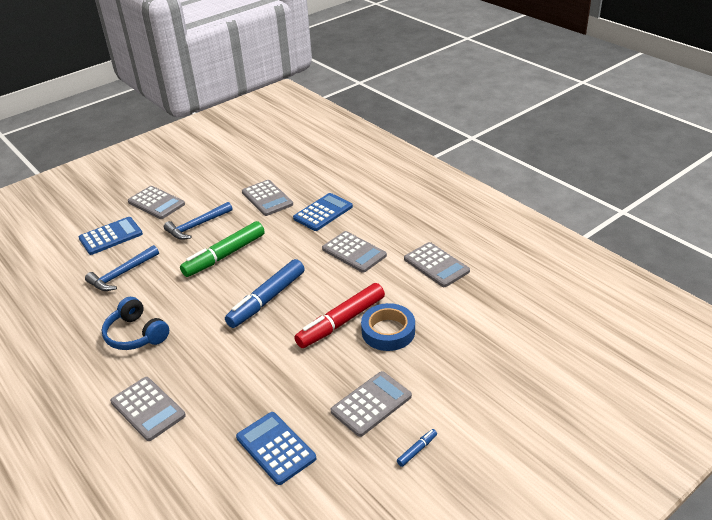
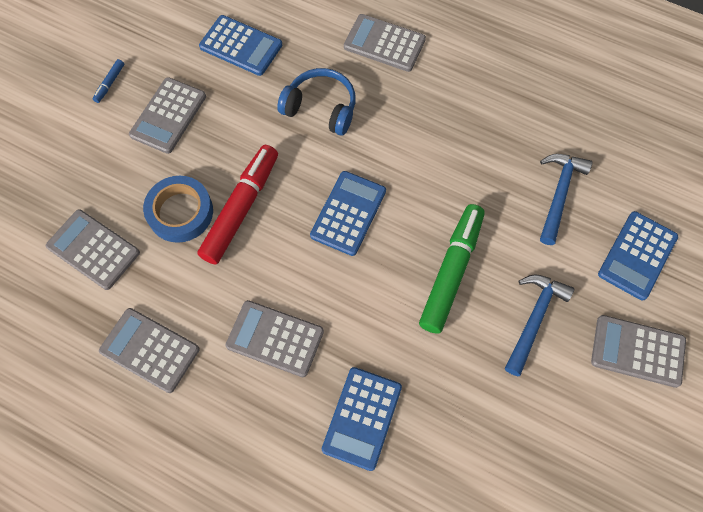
camera: 155 degrees right, 30 degrees up
blue headphones [101,297,169,350] -> blue headphones moved to [277,68,356,136]
blue marker [225,259,305,328] -> blue calculator [310,171,386,256]
grey calculator [242,180,293,216] -> grey calculator moved to [46,209,140,290]

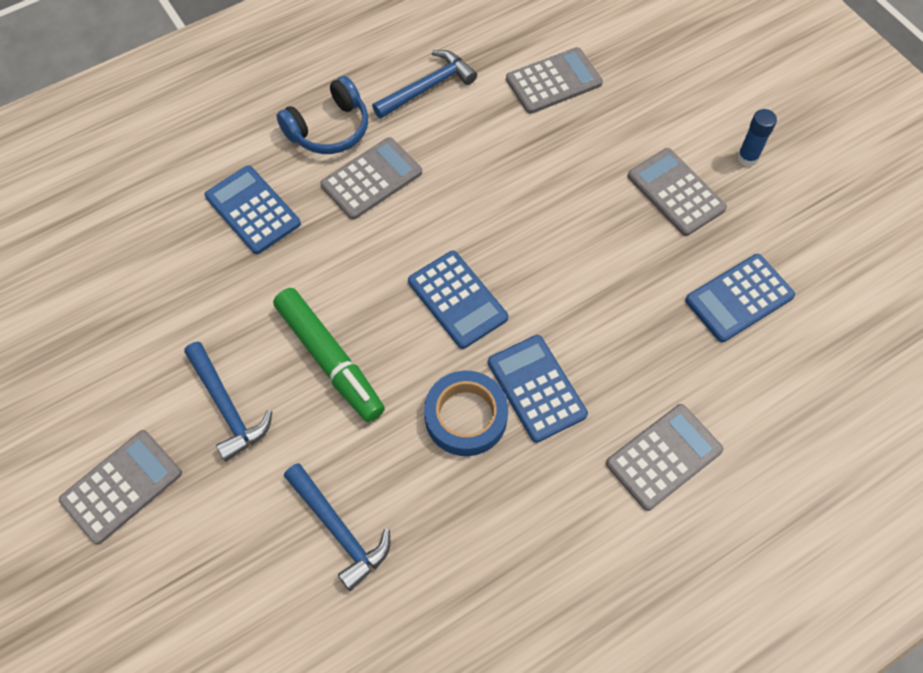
camera: 120 degrees right, 5 degrees down
blue marker [93,59,124,103] -> blue glue stick [737,109,777,166]
grey calculator [99,308,199,393] -> blue hammer [372,50,477,119]
blue tape [143,176,213,243] -> blue tape moved to [424,371,508,456]
red marker [197,145,278,265] -> none
blue headphones [277,68,356,136] -> blue headphones moved to [276,76,368,154]
blue calculator [598,211,678,301] -> blue calculator moved to [488,335,588,443]

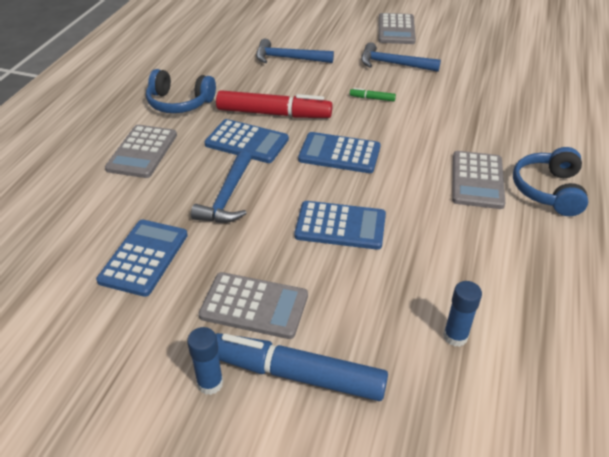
camera: 140 degrees right, 20 degrees down
blue calculator [205,165,301,254] -> blue calculator moved to [294,201,386,250]
green marker [273,288,385,422] -> green marker [350,88,396,101], size x0.41
blue hammer [372,50,477,119] -> blue hammer moved to [191,150,251,223]
blue tape [424,371,508,456] -> red marker [216,90,332,118]
grey calculator [506,47,603,114] -> blue glue stick [443,281,482,347]
none -> blue headphones [146,69,216,113]
none -> blue marker [216,333,388,401]

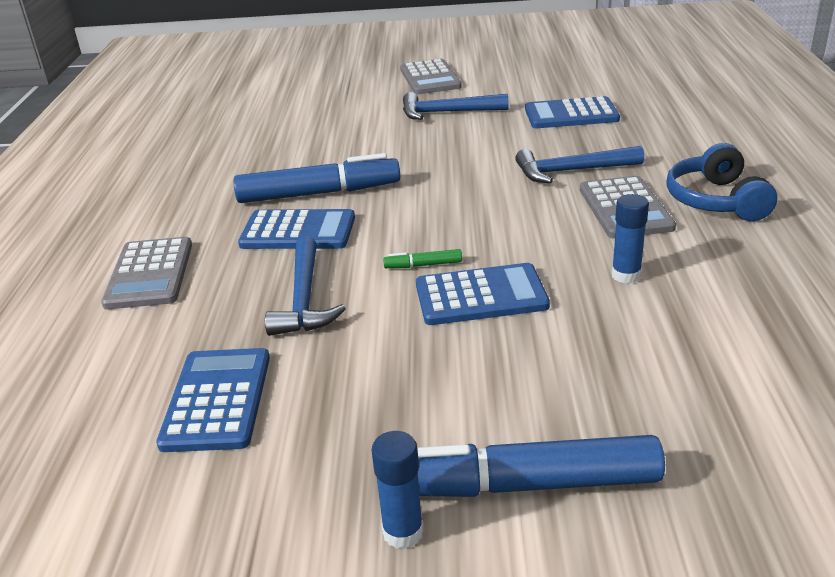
camera: 15 degrees left, 10 degrees down
blue headphones [146,69,216,113] -> none
grey calculator [198,272,308,339] -> none
red marker [216,90,332,118] -> blue marker [233,153,400,203]
blue hammer [256,39,334,63] -> blue hammer moved to [515,146,644,183]
blue calculator [298,132,381,173] -> blue calculator moved to [525,96,620,128]
green marker [350,88,396,101] -> green marker moved to [383,249,462,268]
blue glue stick [443,281,482,347] -> blue glue stick moved to [612,194,649,283]

